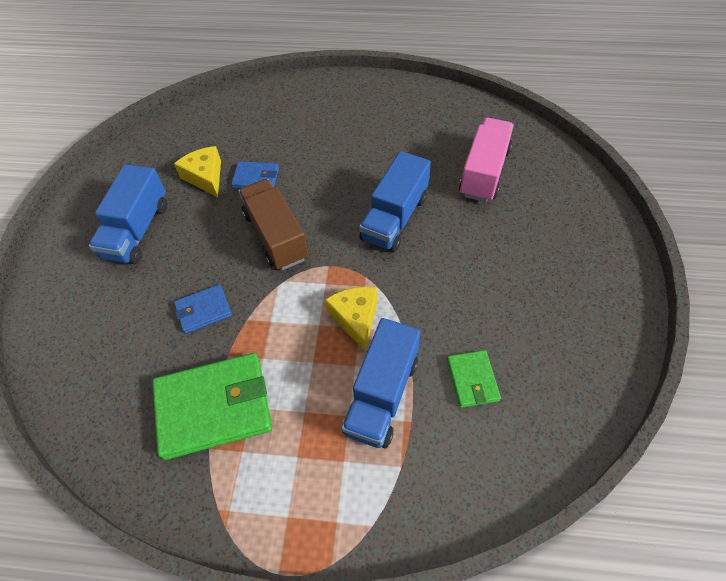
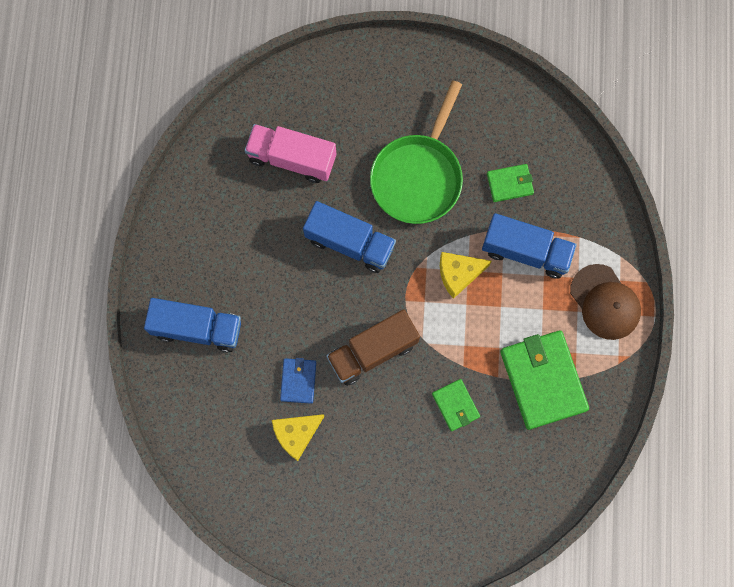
camera: 95 degrees left, 20 degrees up
blue truck [89,164,167,264] -> blue truck moved to [144,298,241,352]
blue wallet [174,284,232,334] -> green wallet [432,379,480,431]
none -> green pan [370,80,463,224]
none -> brown cap [570,264,641,340]

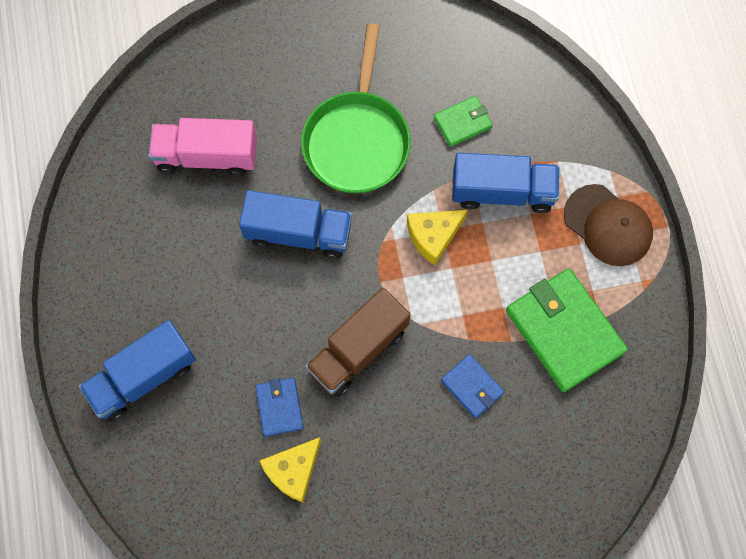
camera: 15 degrees left, 5 degrees down
blue truck [144,298,241,352] -> blue truck turned 150 degrees clockwise [79,320,196,422]
green wallet [432,379,480,431] -> blue wallet [441,354,504,418]

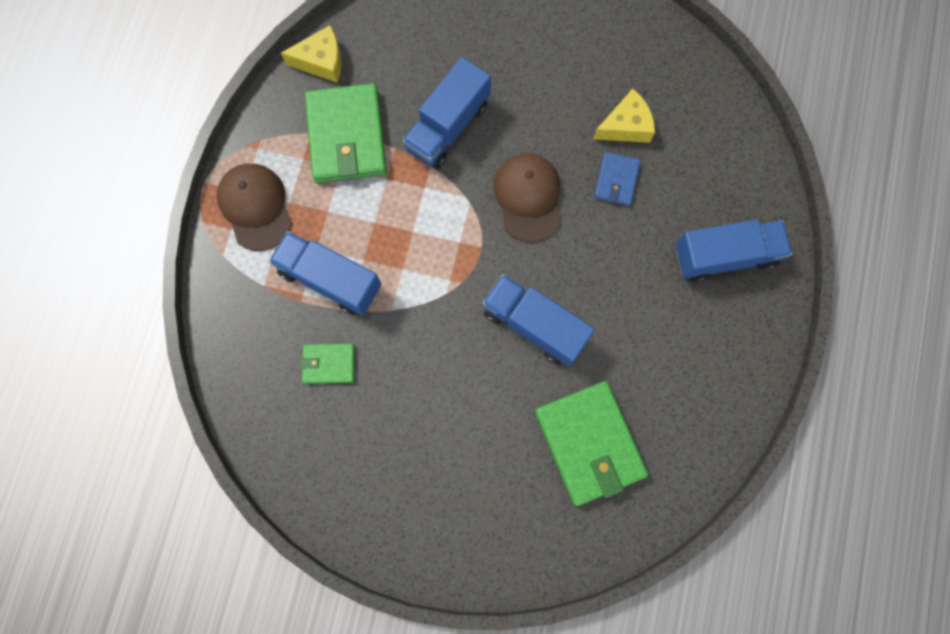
camera: 155 degrees left, 5 degrees up
pink truck [148,118,257,176] -> green wallet [535,381,648,506]
green pan [301,23,411,193] -> none
brown truck [305,288,410,397] -> brown cap [494,154,561,242]
yellow cheese [407,210,468,265] -> yellow cheese moved to [281,25,342,83]
blue wallet [441,354,504,418] -> blue truck [402,57,491,169]

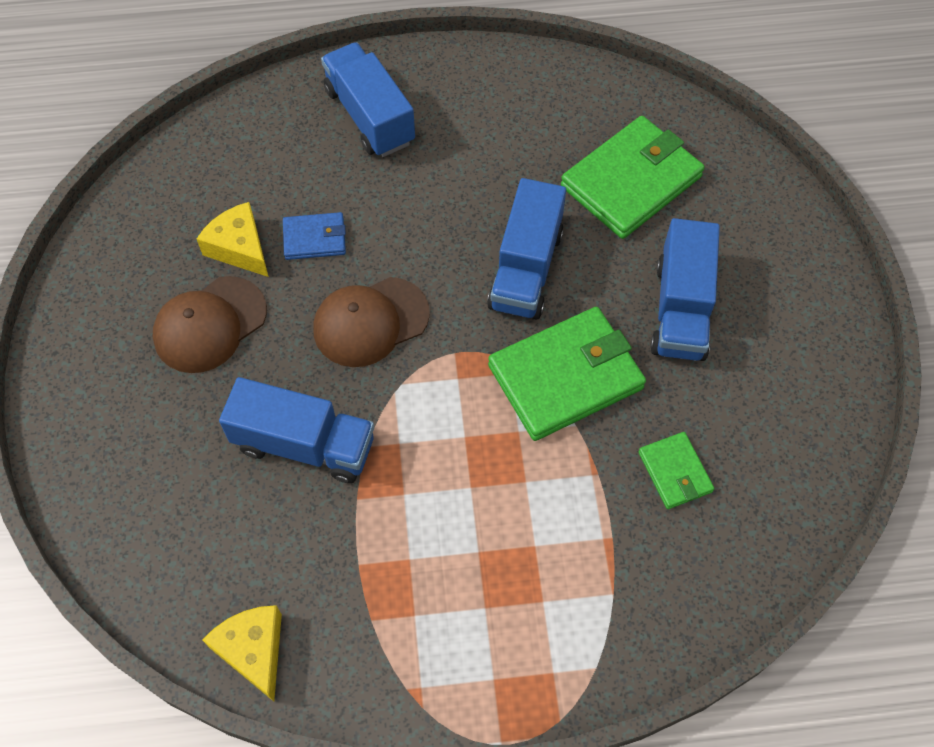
camera: 110 degrees left, 15 degrees down
brown cap [217,164,292,251] -> brown cap moved to [153,276,267,373]
blue truck [269,231,381,316] -> blue truck moved to [650,218,720,361]
green wallet [305,83,387,183] -> green wallet moved to [488,307,646,441]

